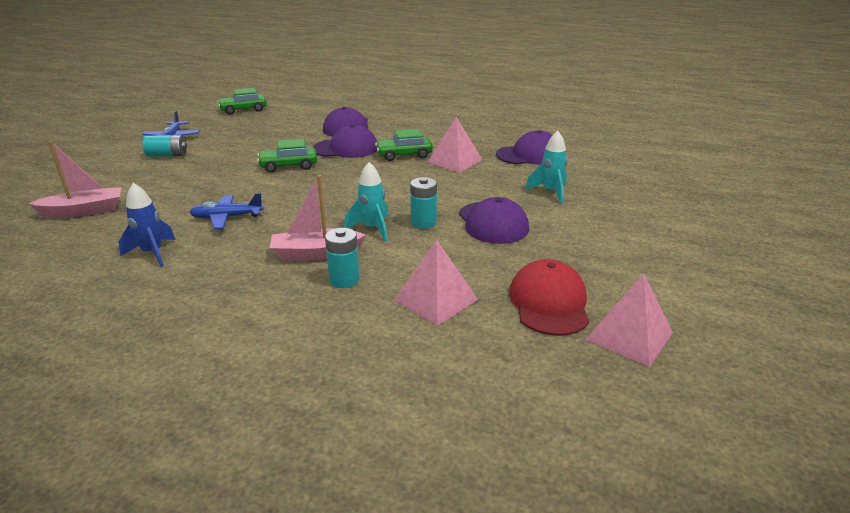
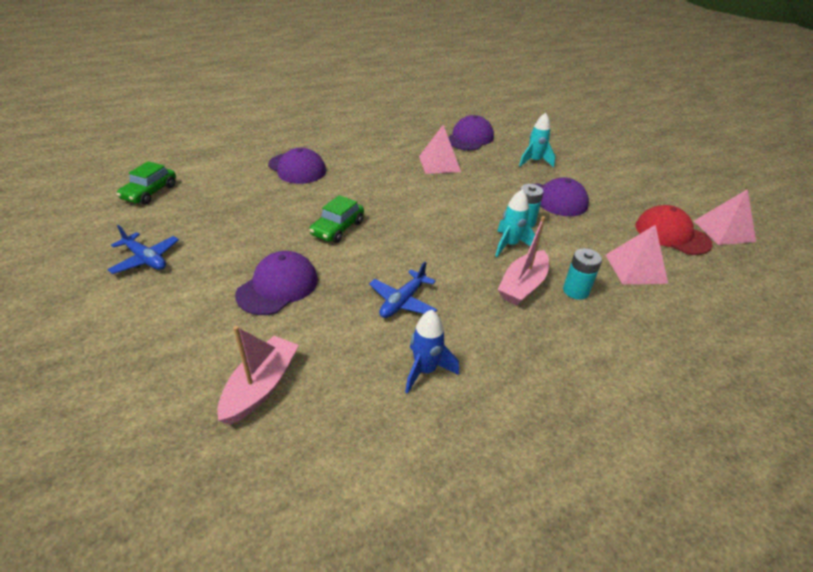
camera: 50 degrees left, 10 degrees up
turquoise battery [142,135,187,157] -> none
purple cap [313,124,377,158] -> purple cap moved to [235,251,318,315]
green car [375,129,433,161] -> none

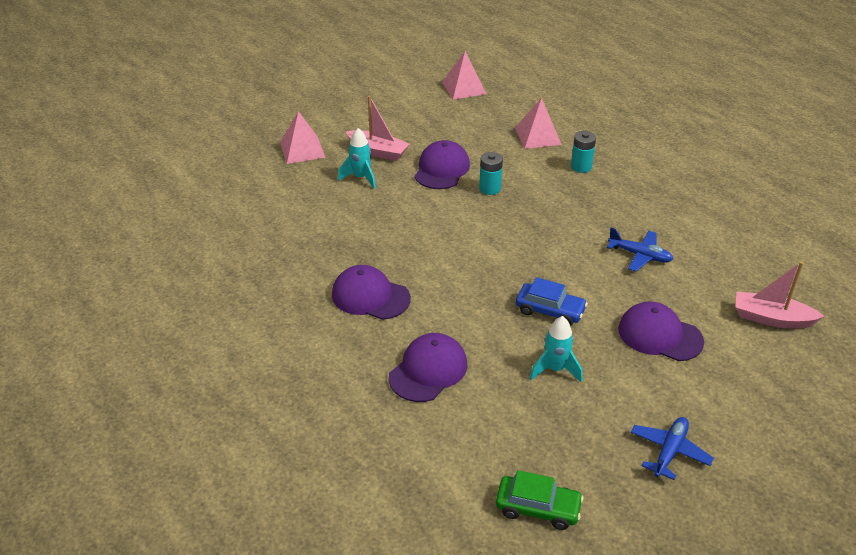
camera: 95 degrees left, 0 degrees up
green car [309,195,364,243] -> blue car [516,277,588,325]
blue rocket [405,310,459,394] -> none
pink pyramid [419,125,461,174] -> pink pyramid moved to [280,111,326,164]
purple cap [448,115,494,150] -> purple cap moved to [332,265,411,320]
turquoise rocket [495,189,535,257] -> turquoise rocket moved to [530,316,582,382]
pink boat [498,216,549,305] -> pink boat moved to [346,96,410,161]
red cap [635,205,713,255] -> none

